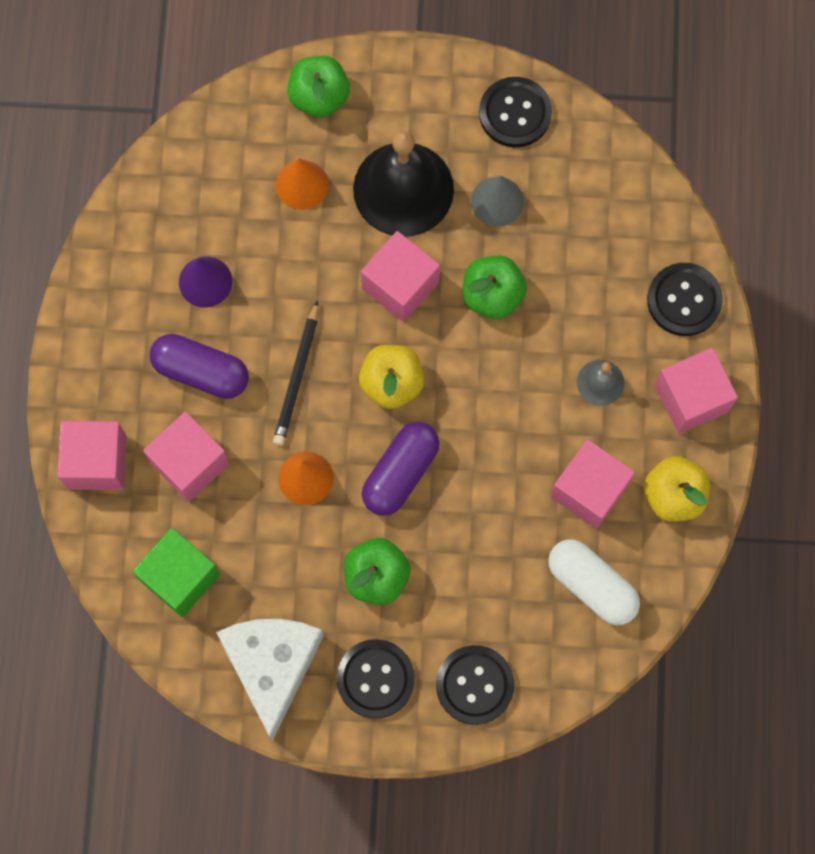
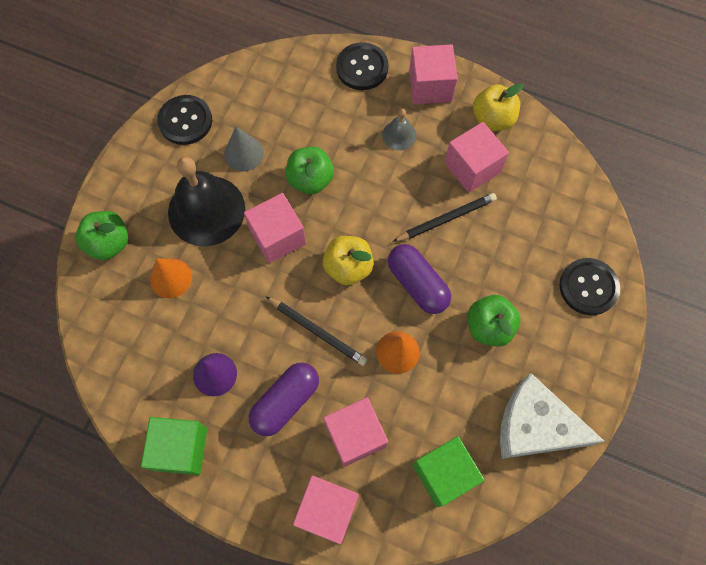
camera: 70 degrees left, 5 degrees down
black button [336,639,415,719] -> none
white capsule [548,539,640,625] -> none
none -> green cube [141,417,207,475]
none -> black pencil [393,193,497,242]

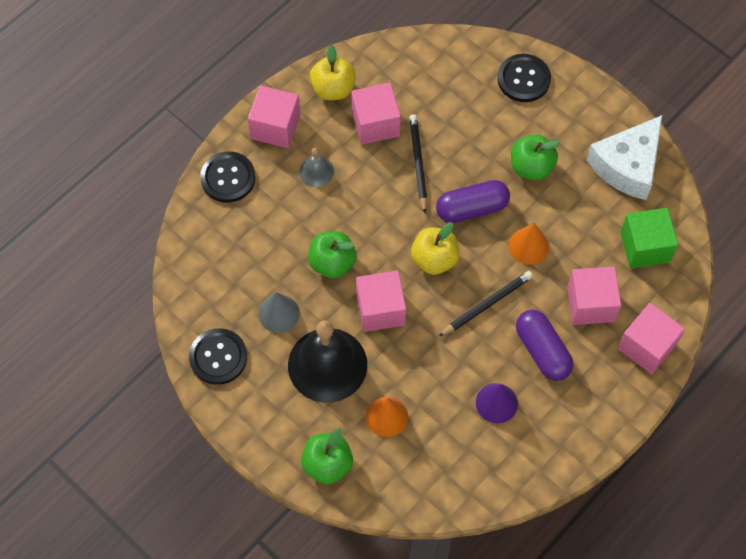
camera: 70 degrees left, 5 degrees down
green cube [141,417,207,475] -> none

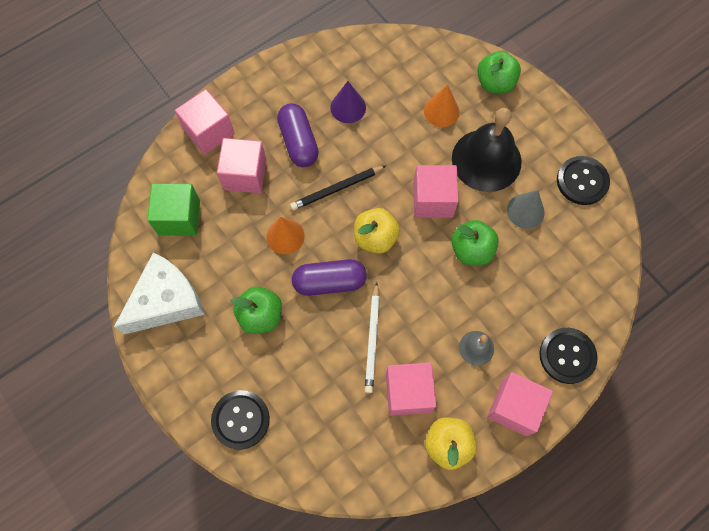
camera: 170 degrees left, 5 degrees up
black pencil [409,114,427,213] -> white pencil [365,282,380,393]

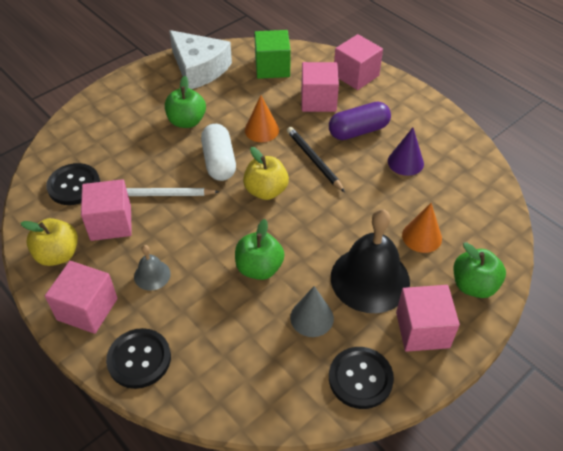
camera: 85 degrees right, 20 degrees down
black button [211,390,270,450] -> black button moved to [46,163,100,205]
purple capsule [292,259,367,296] -> white capsule [201,124,236,181]
pink cube [413,165,459,218] -> pink cube moved to [396,285,460,352]

